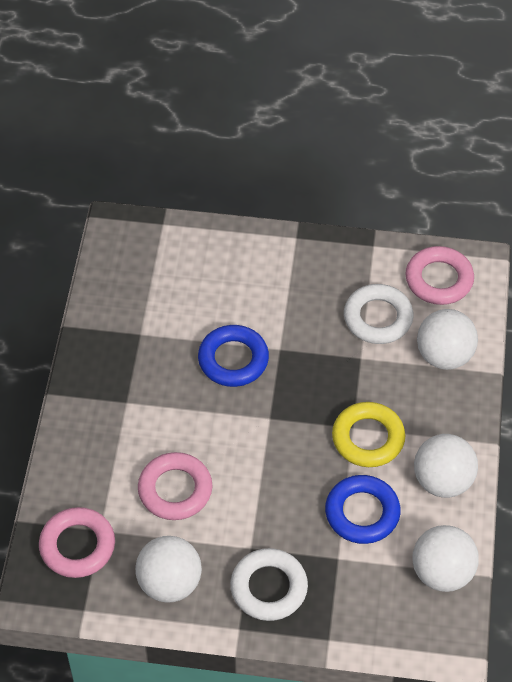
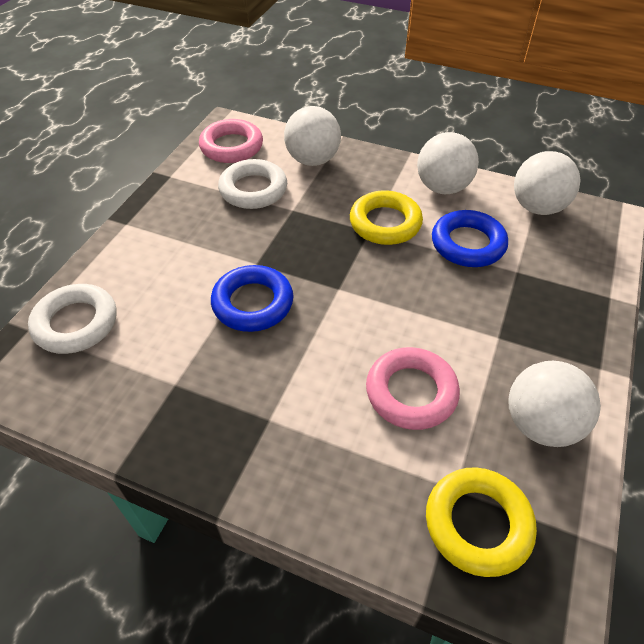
camera: 75 degrees left, 5 degrees down
pink ring [39,507,115,578] -> yellow ring [426,467,537,577]
white ring [230,548,308,621] -> white ring moved to [28,284,117,354]

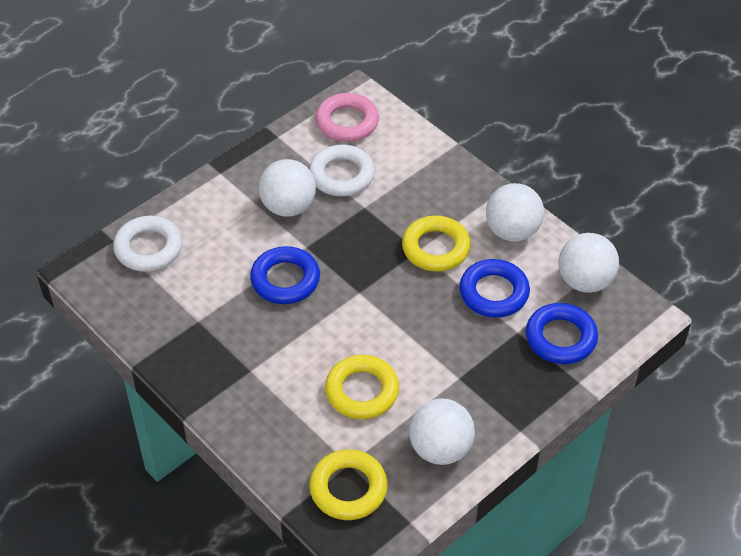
camera: 25 degrees right, 0 degrees up
white ball [284,106,341,166] -> white ball moved to [259,159,316,217]
pink ring [366,347,460,430] -> yellow ring [325,355,399,419]
none -> blue ring [526,303,598,364]

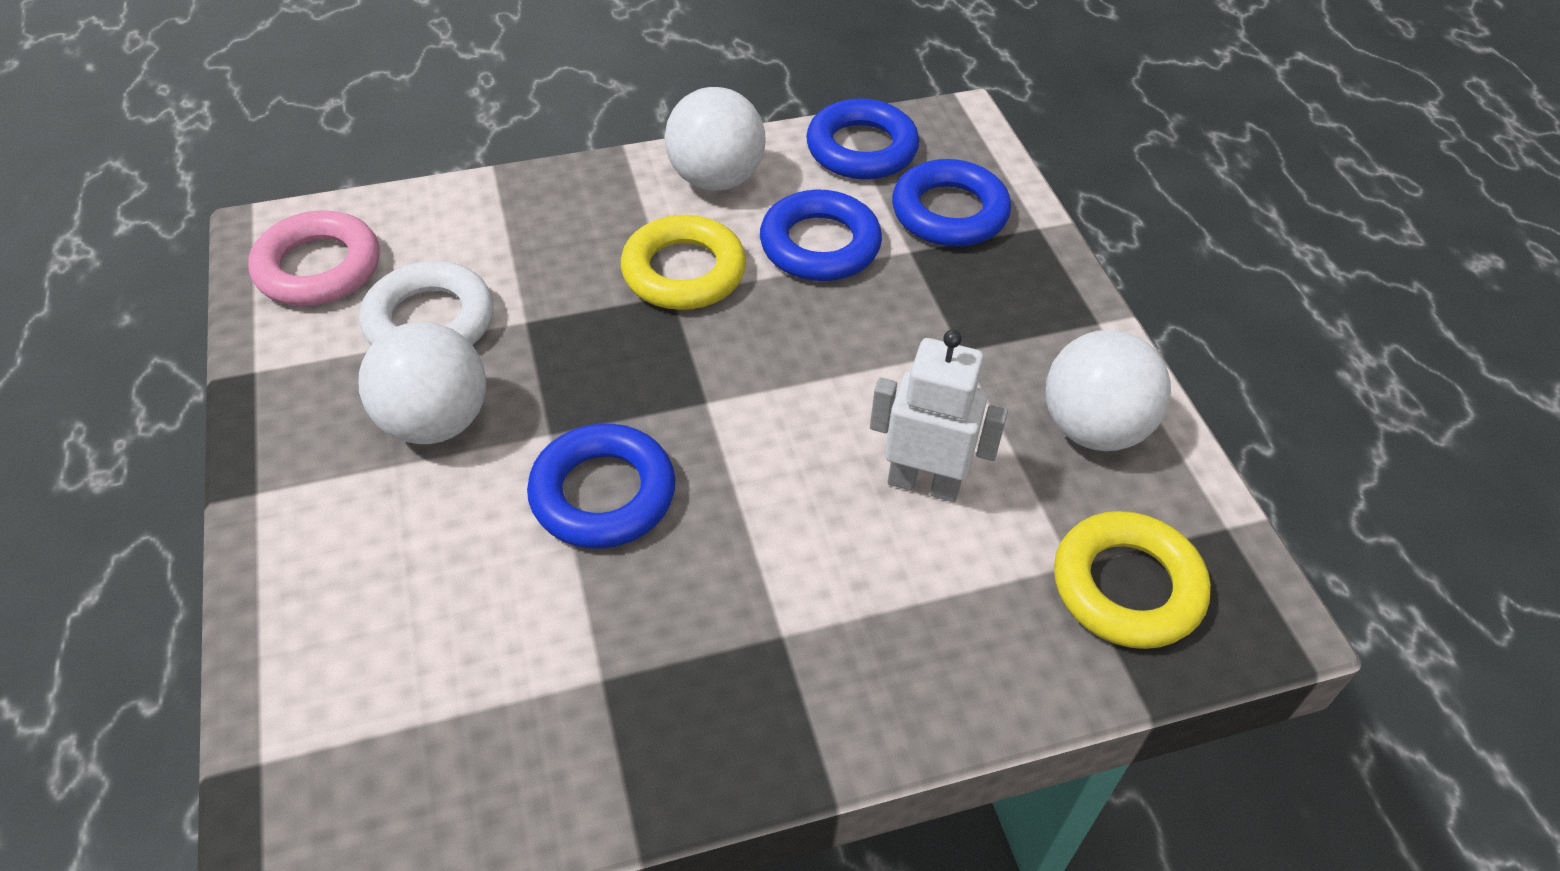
camera: 65 degrees left, 0 degrees up
white ring [113,216,182,272] -> none
yellow ring [325,355,399,419] -> white robot [870,330,1008,502]
white ball [559,233,619,293] -> blue ring [806,99,919,180]

